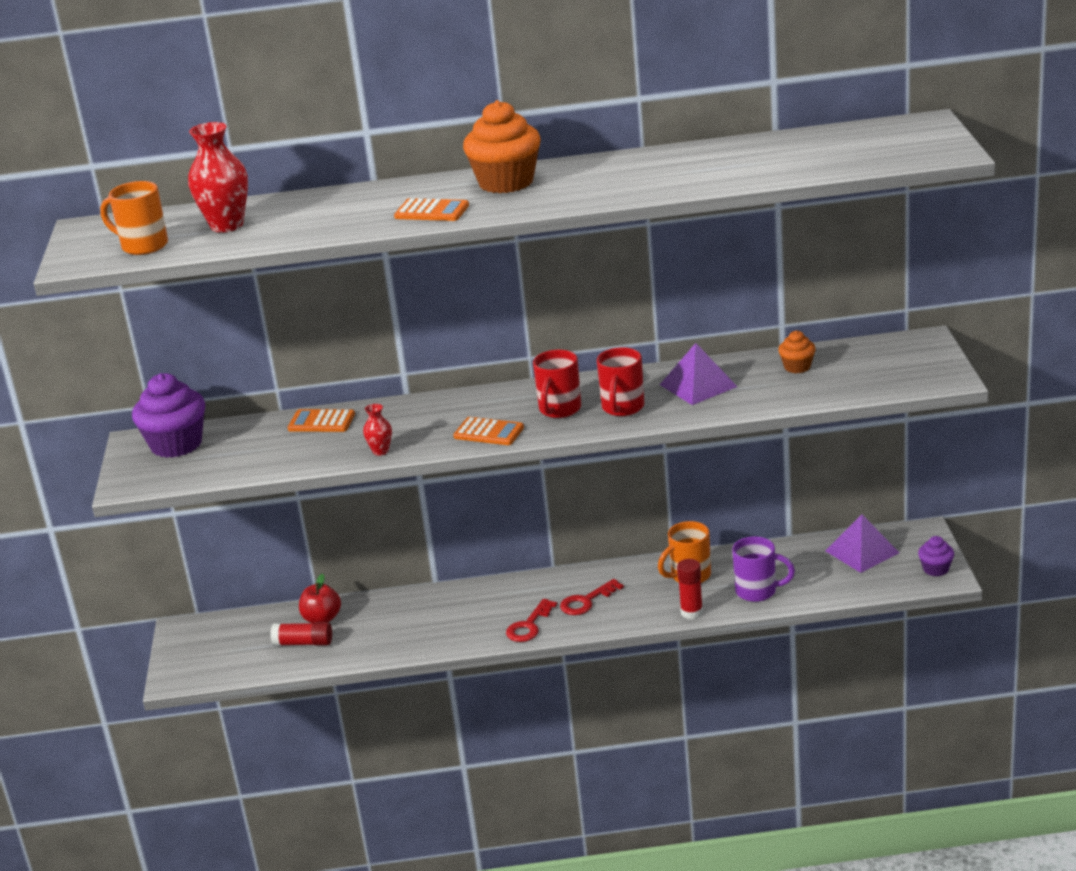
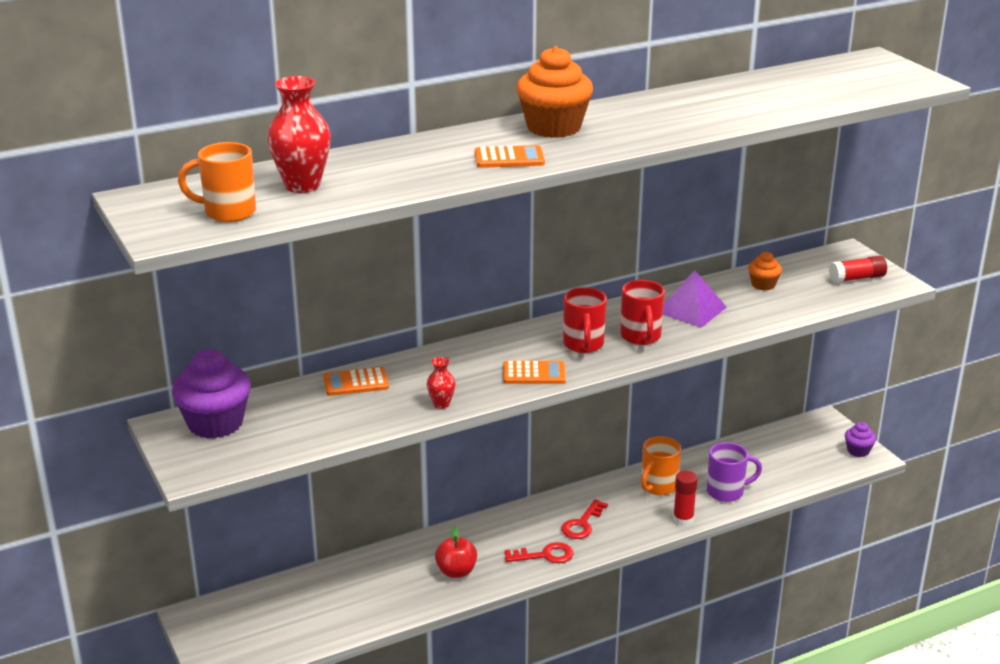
camera: 25 degrees left, 0 degrees up
red glue stick [270,622,332,646] -> red glue stick moved to [829,255,887,283]
red apple [299,574,341,623] -> red apple moved to [435,526,477,578]
red key [506,599,557,642] -> red key turned 105 degrees counterclockwise [505,542,574,563]
purple pyramid [825,514,899,573] -> none

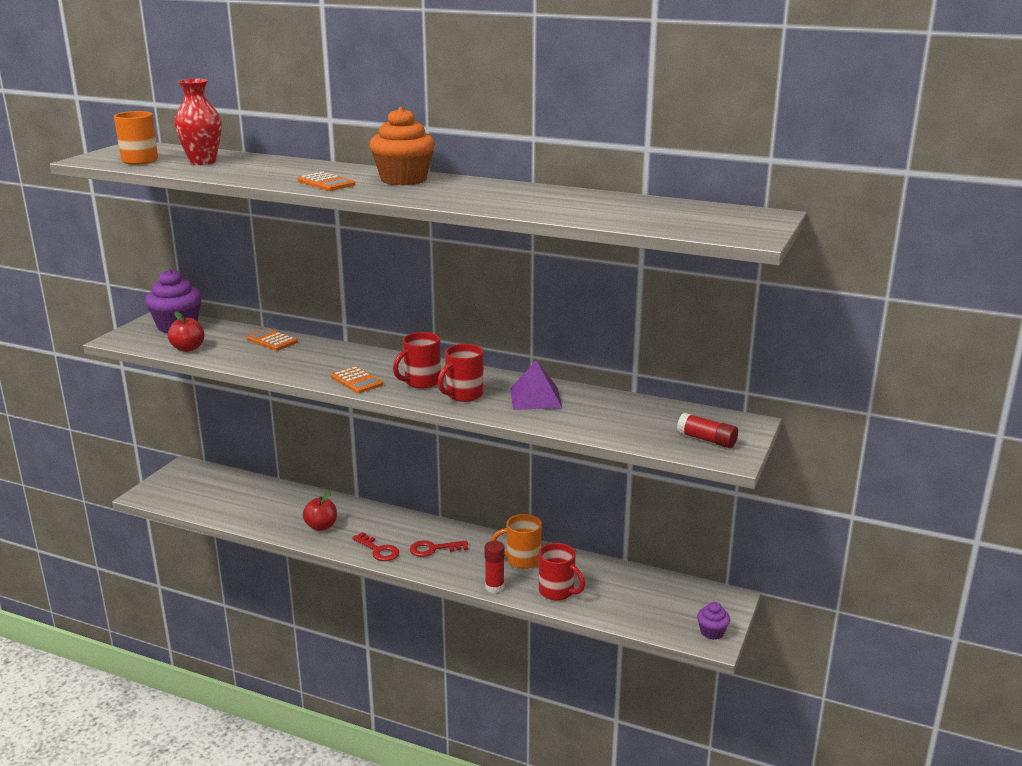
camera: 50 degrees right, 5 degrees down
red vase [427,357,456,409] -> none
purple mug [707,442,762,502] -> red mug [539,543,585,601]
orange cupcake [748,252,782,290] -> none
none -> red apple [168,312,205,352]

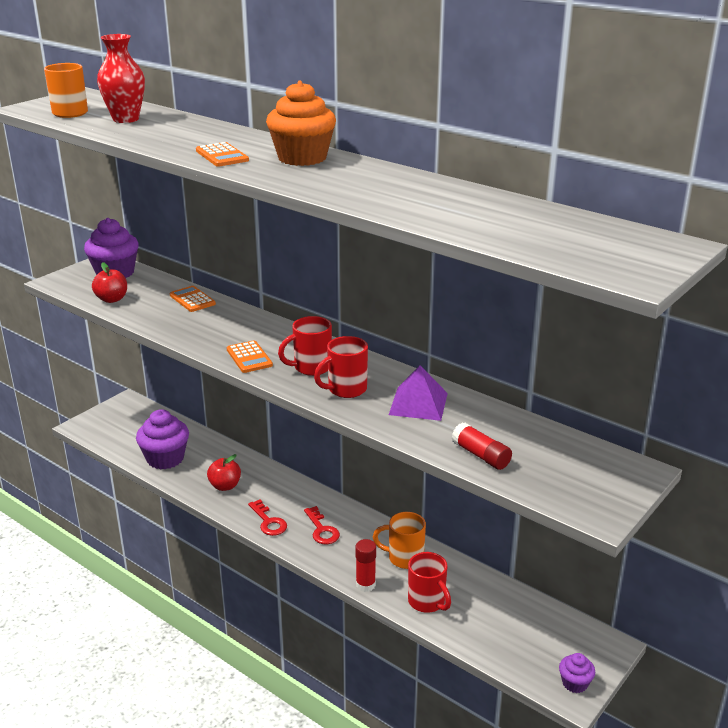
camera: 15 degrees right, 5 degrees up
red key [410,541,468,557] -> red key turned 120 degrees counterclockwise [304,506,340,544]
red glue stick [677,413,738,448] -> red glue stick moved to [452,422,512,470]
none -> purple cupcake [136,409,189,470]

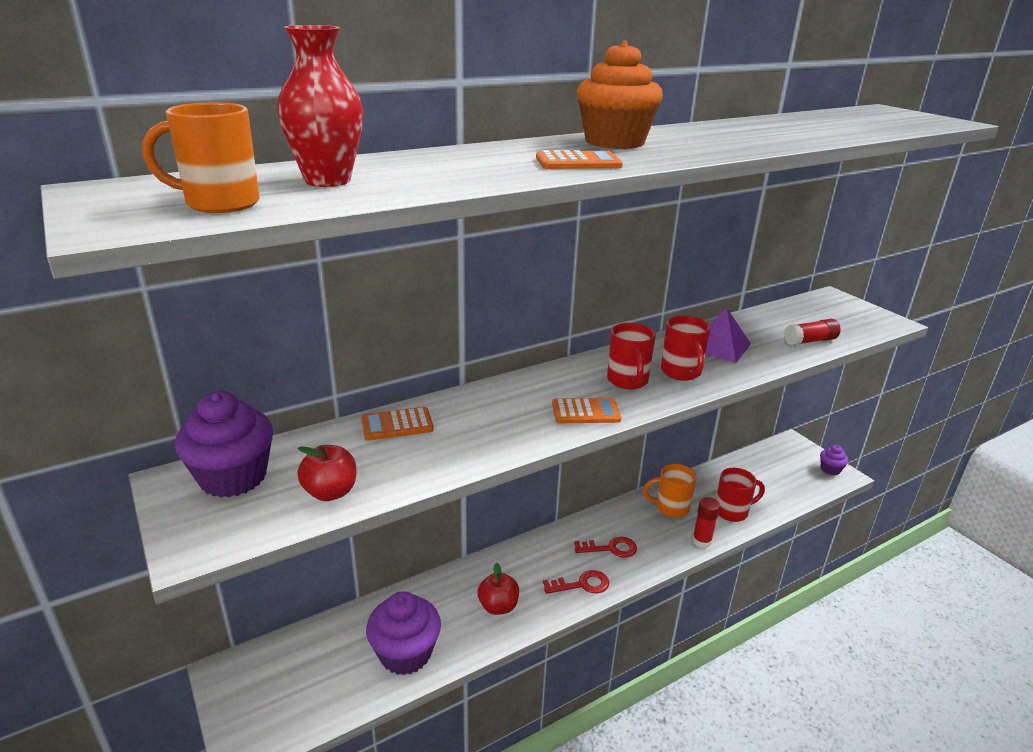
camera: 70 degrees left, 0 degrees up
orange mug [373,512,426,569] -> orange mug turned 60 degrees clockwise [643,464,697,518]

